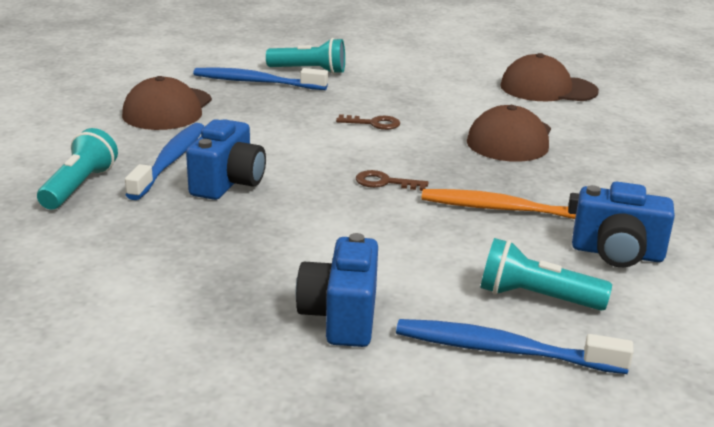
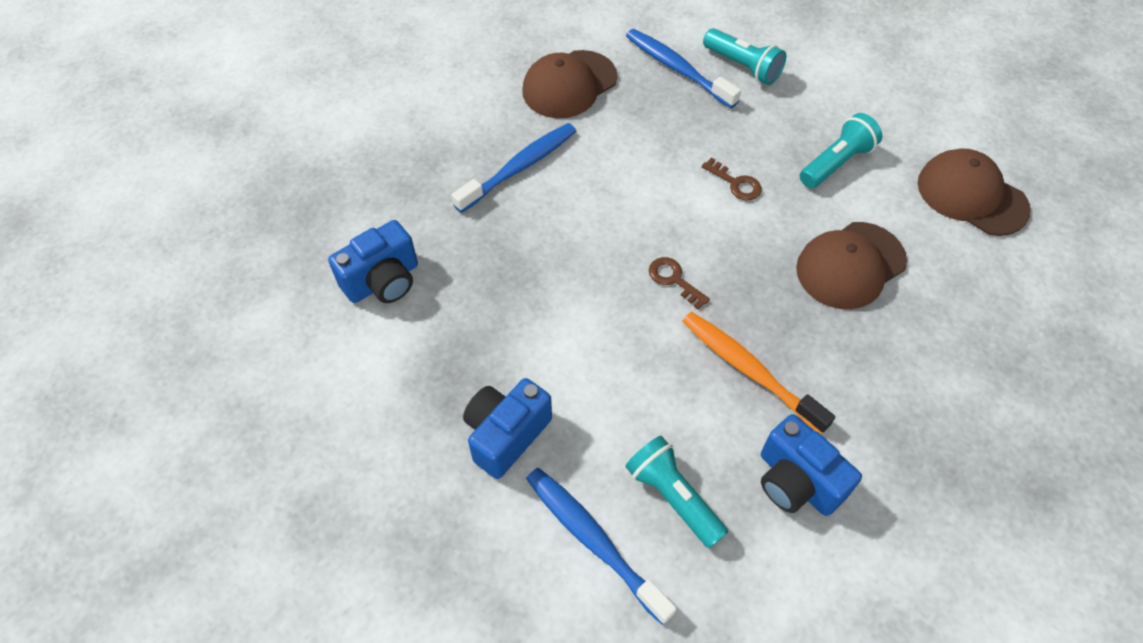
camera: 35 degrees right, 30 degrees up
turquoise flashlight [37,128,118,210] -> turquoise flashlight moved to [800,113,882,188]
blue camera [186,119,266,200] -> blue camera moved to [328,220,418,303]

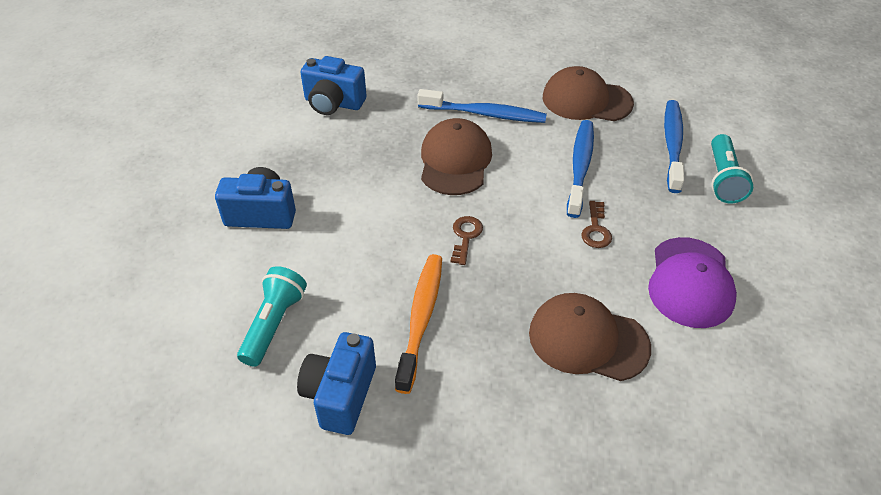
camera: 55 degrees right, 10 degrees down
blue toothbrush [526,468,677,625] -> blue toothbrush moved to [567,120,594,218]
turquoise flashlight [800,113,882,188] -> purple cap [648,237,737,328]
brown cap [918,148,1031,236] -> brown cap moved to [421,118,492,195]

